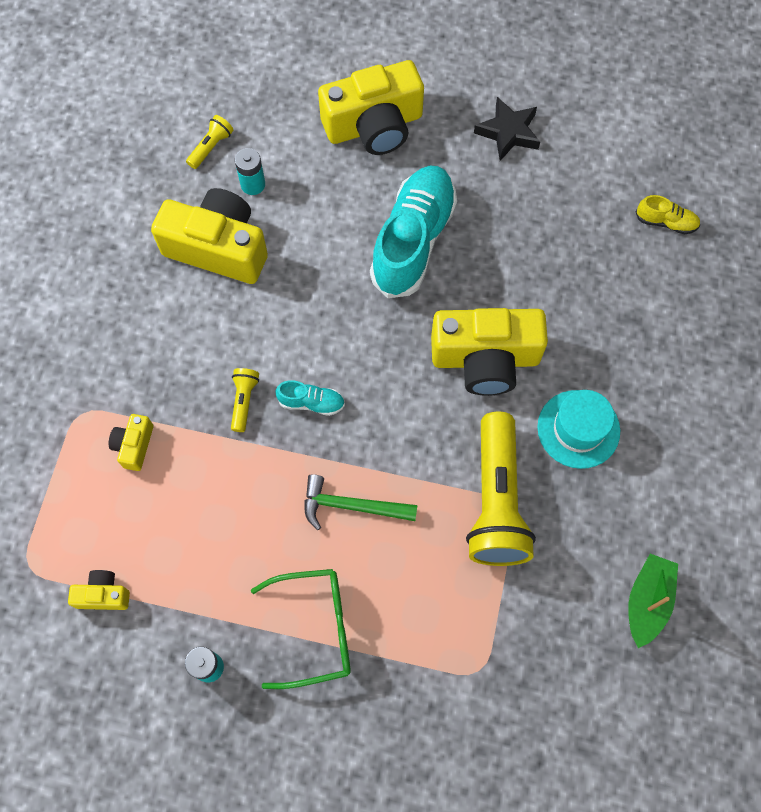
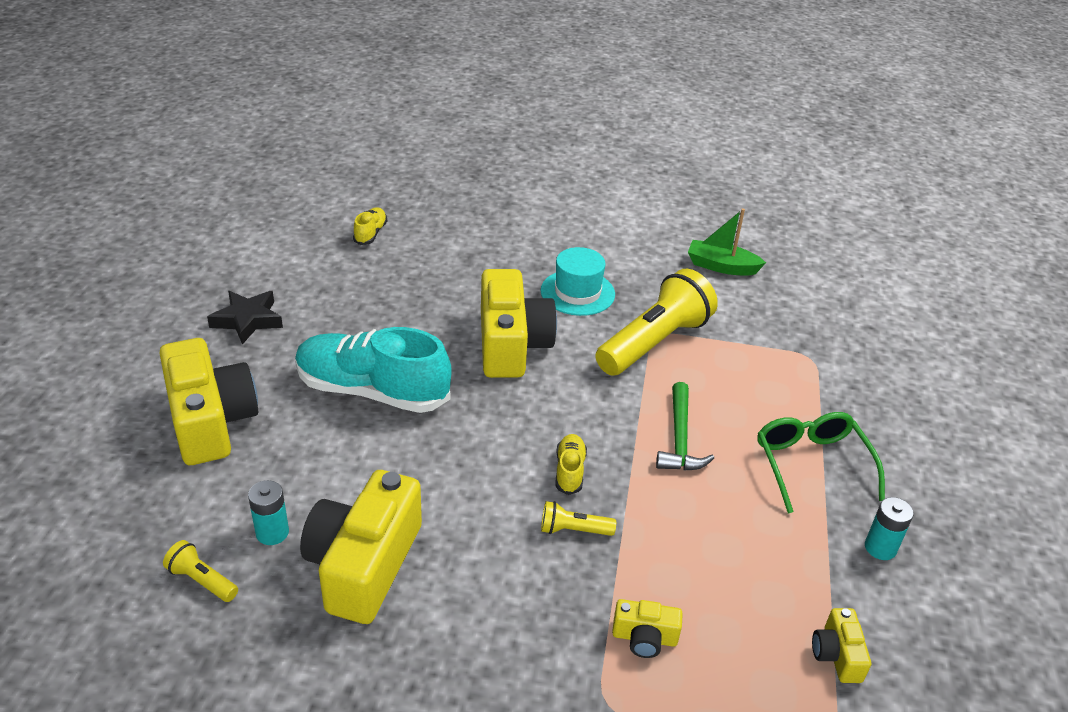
camera: 95 degrees left, 30 degrees down
turquoise shoe [275,380,345,416] -> yellow shoe [556,434,587,495]
yellow flashlight [466,412,536,566] -> yellow flashlight turned 45 degrees counterclockwise [595,269,718,376]

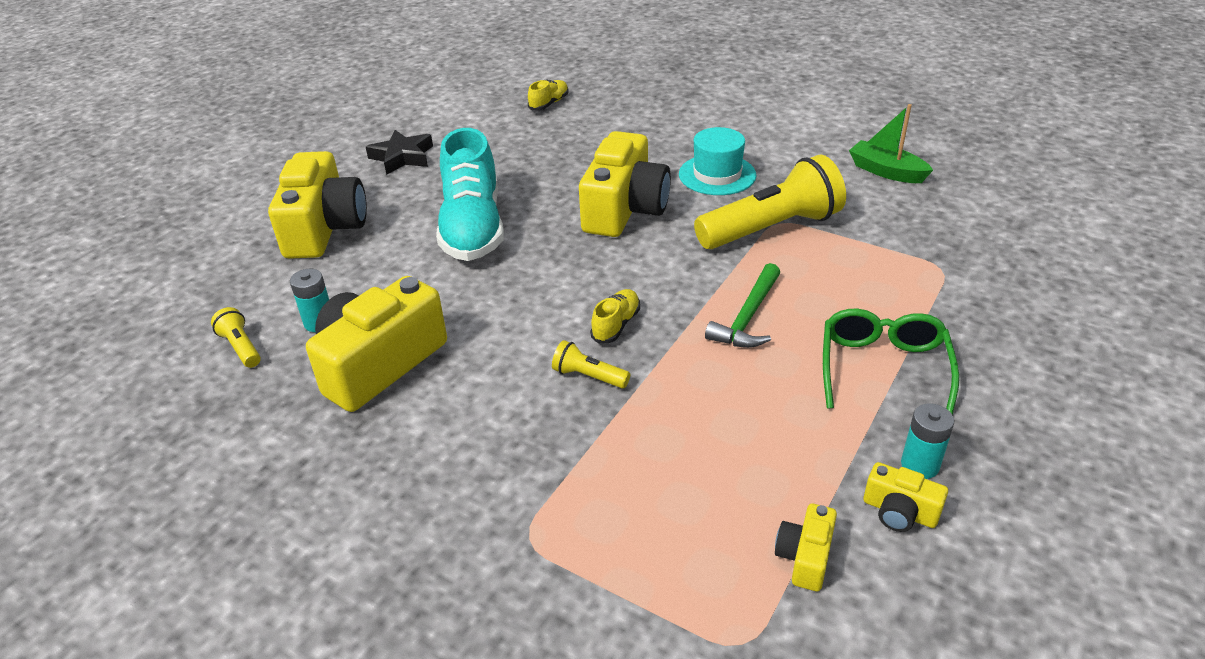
camera: 25 degrees right, 0 degrees up
turquoise shoe [295,327,452,413] -> turquoise shoe turned 135 degrees counterclockwise [436,128,504,261]
yellow camera [612,599,683,658] -> yellow camera moved to [863,462,948,532]

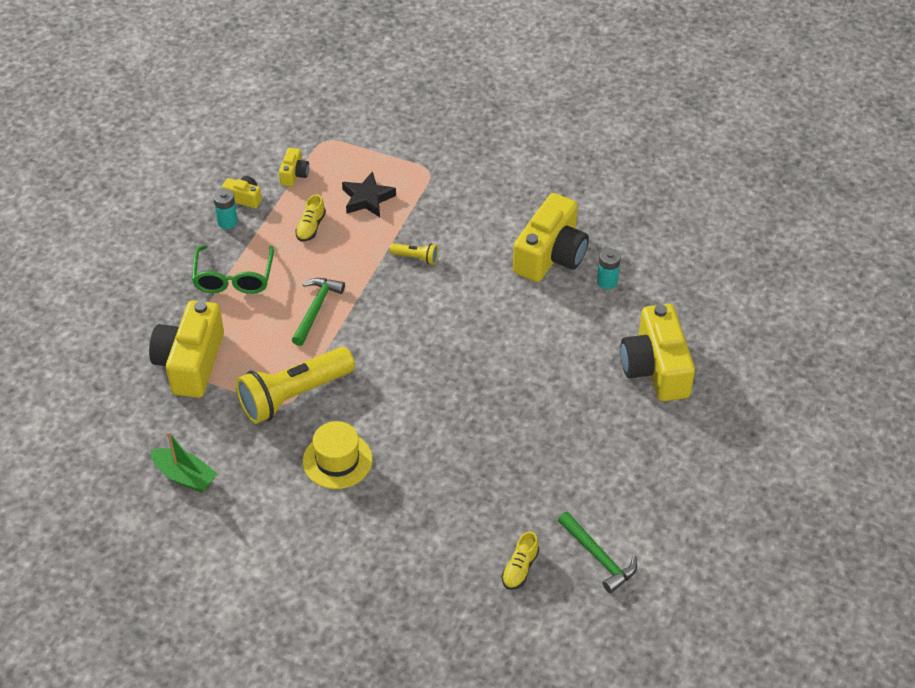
camera: 170 degrees right, 10 degrees up
yellow flashlight [211,307,261,368] -> none
black star [366,130,433,175] -> black star moved to [342,171,396,217]
turquoise shoe [436,128,504,261] -> none
yellow camera [579,131,671,237] -> yellow camera moved to [149,300,224,398]
yellow shoe [590,289,640,344] -> yellow shoe moved to [295,194,326,242]
turquoise hat [679,127,756,195] -> yellow hat [303,421,373,489]
none -> green hammer [558,511,637,593]

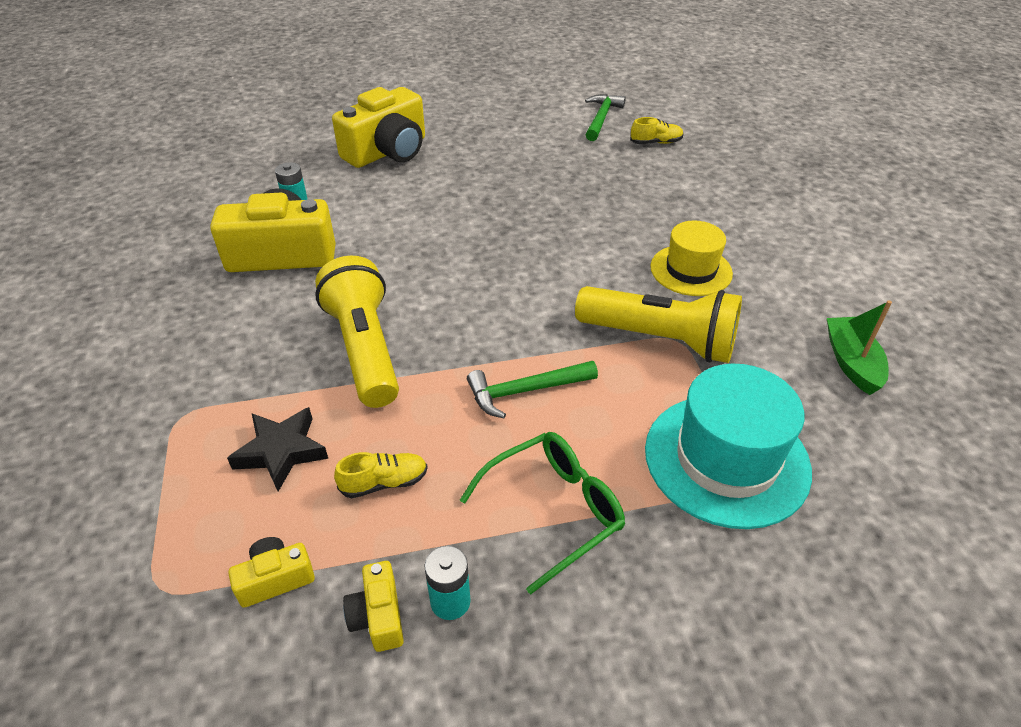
camera: 125 degrees left, 5 degrees down
yellow camera [149,300,224,398] -> turquoise hat [645,364,812,529]
yellow flashlight [390,243,438,265] -> yellow flashlight [315,255,399,408], size x2.32

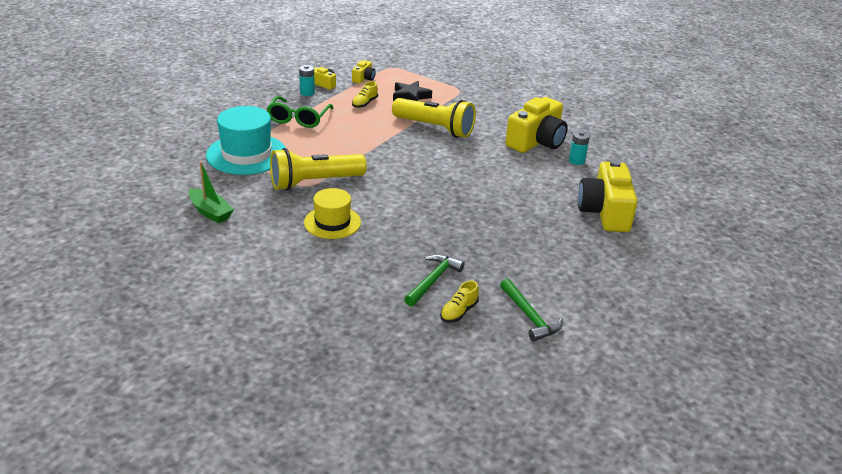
camera: 135 degrees right, 10 degrees down
green hammer [467,361,598,418] -> green hammer moved to [404,254,465,306]

